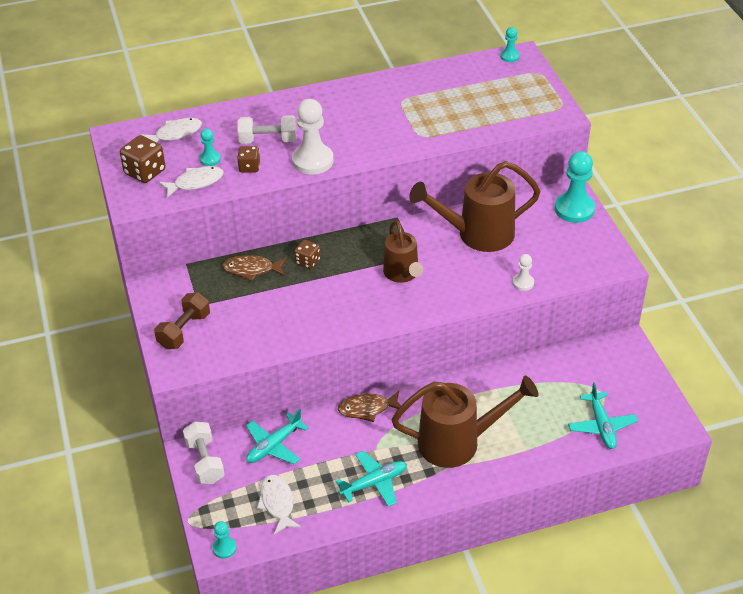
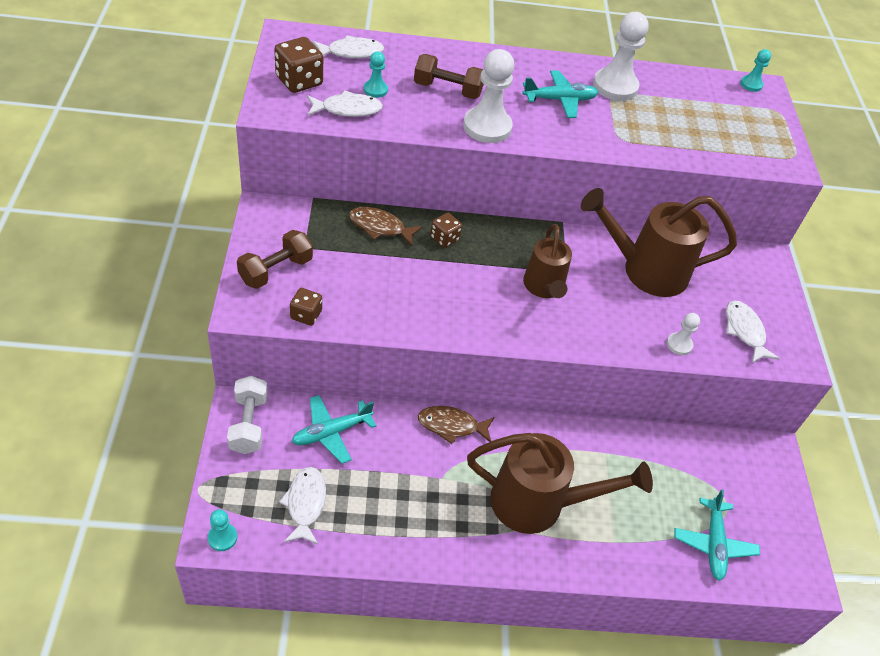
camera: 10 degrees right, 5 degrees up
brown dice [237,146,260,172] -> brown dice moved to [290,288,322,326]
white dumbbell [238,115,296,144] -> brown dumbbell [414,54,484,99]
turquoise plane [336,451,407,507] -> turquoise plane moved to [522,70,599,118]
turquoise pawn [555,151,595,223] -> none
none -> white pawn [593,12,649,101]
none -> white fish [726,300,780,363]

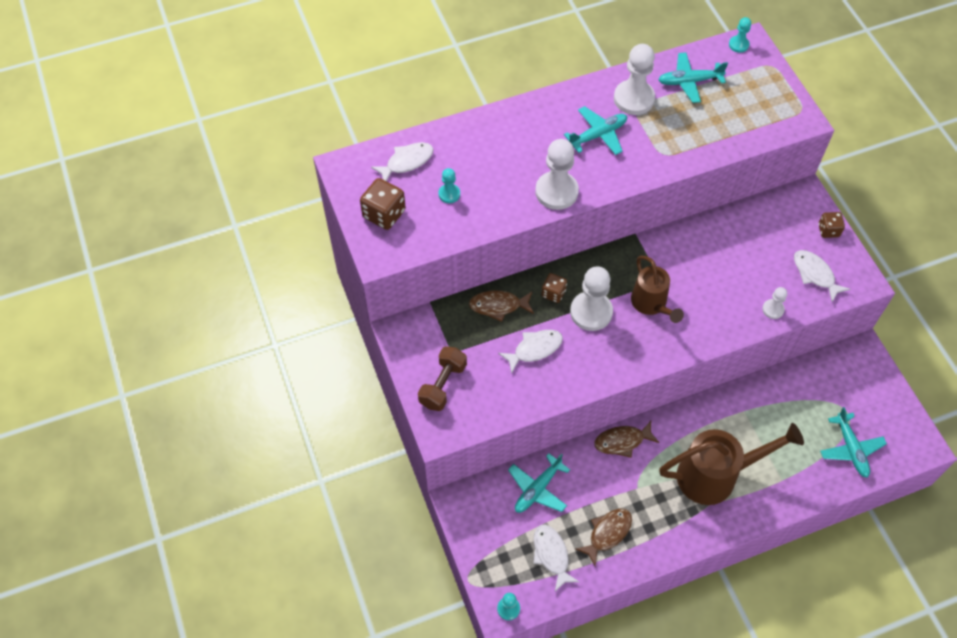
camera: 15 degrees left, 10 degrees up
white dumbbell [227,376,268,454] -> none
brown dice [290,288,322,326] -> brown dice moved to [818,212,845,238]
white fish [307,90,383,117] -> white fish moved to [498,330,563,374]
brown dumbbell [414,54,484,99] -> none
brown watering can [581,188,737,297] -> none
none -> white pawn [570,266,613,331]
none -> brown fish [575,509,632,567]
none -> turquoise plane [658,52,728,103]

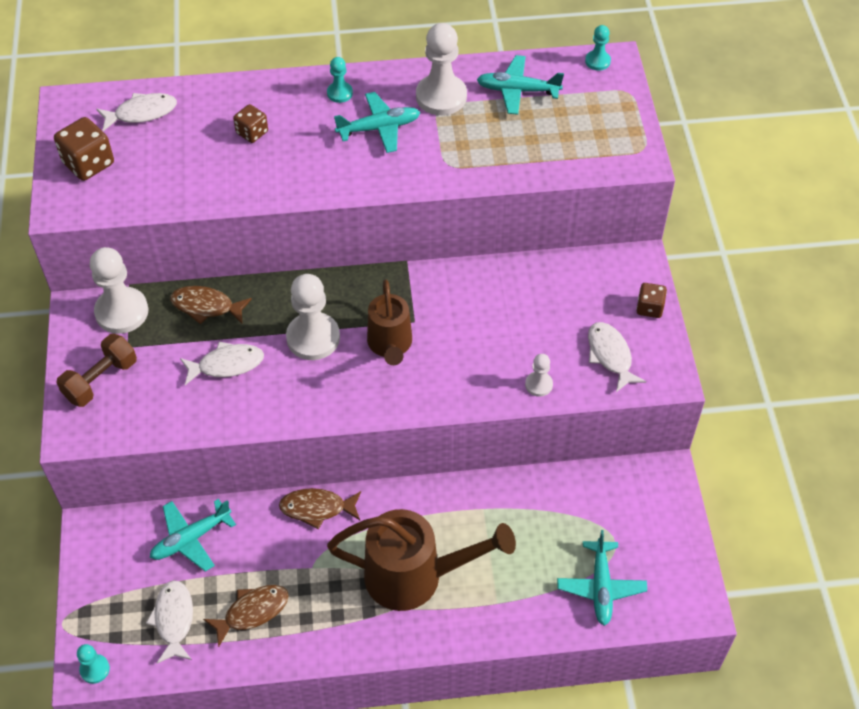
camera: 15 degrees right, 5 degrees down
turquoise pawn [438,168,460,203] -> turquoise pawn moved to [327,57,353,103]
white pawn [535,139,579,210] -> white pawn moved to [90,247,148,334]
brown dice [541,273,567,303] -> brown dice moved to [233,104,268,143]

